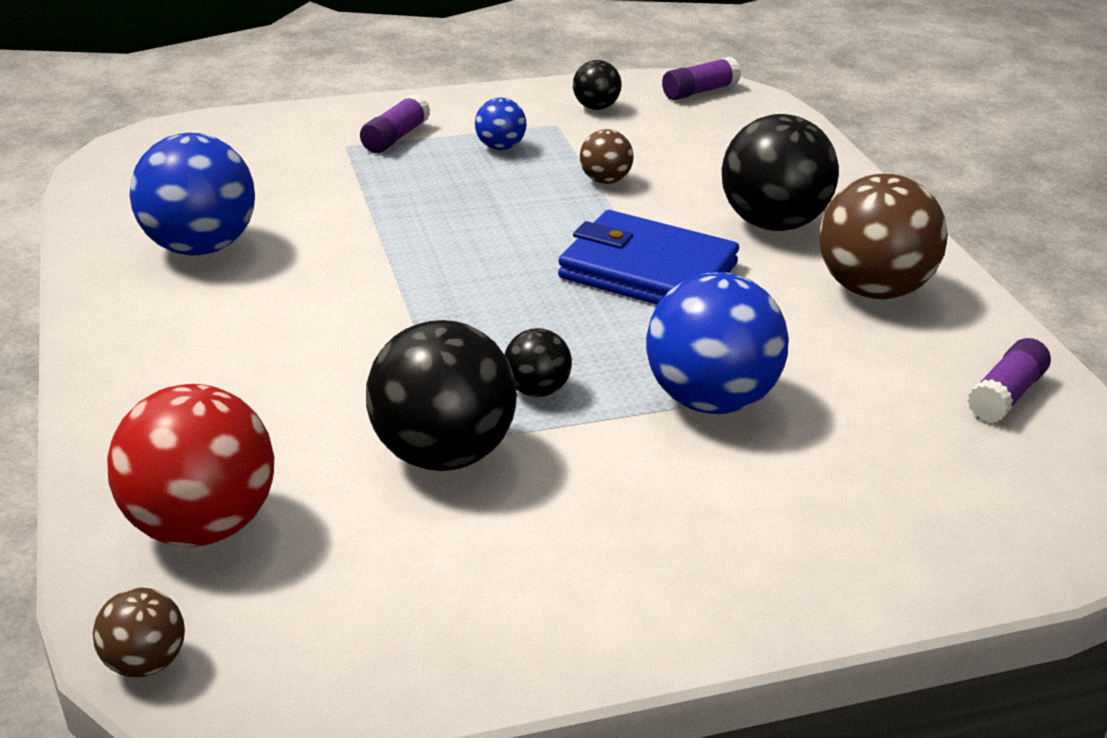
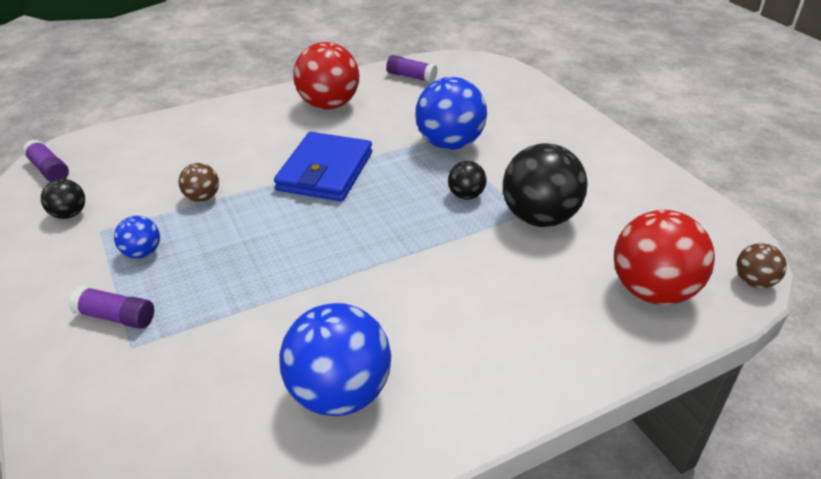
camera: 100 degrees left, 5 degrees up
black ball [721,114,839,231] -> none
brown ball [819,174,948,299] -> red ball [293,42,359,110]

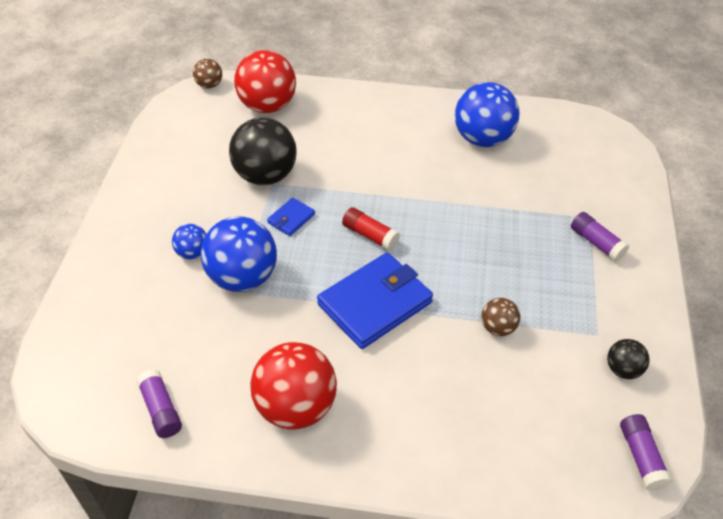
camera: 145 degrees left, 10 degrees up
blue ball [114,216,160,259] -> blue ball moved to [172,224,206,259]
black ball [448,161,487,200] -> blue wallet [267,197,315,236]
none -> red glue stick [342,207,400,251]

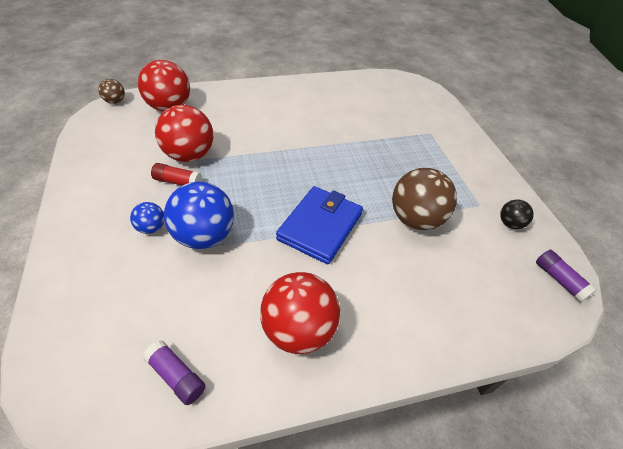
camera: 25 degrees left, 0 degrees up
black ball [229,118,297,185] -> red ball [155,105,213,162]
blue wallet [267,197,315,236] -> none
red glue stick [342,207,400,251] -> red glue stick moved to [151,163,202,186]
blue ball [455,82,520,147] -> none
brown ball [481,298,520,336] -> brown ball [392,168,457,230], size x2.03
purple glue stick [571,212,629,262] -> none

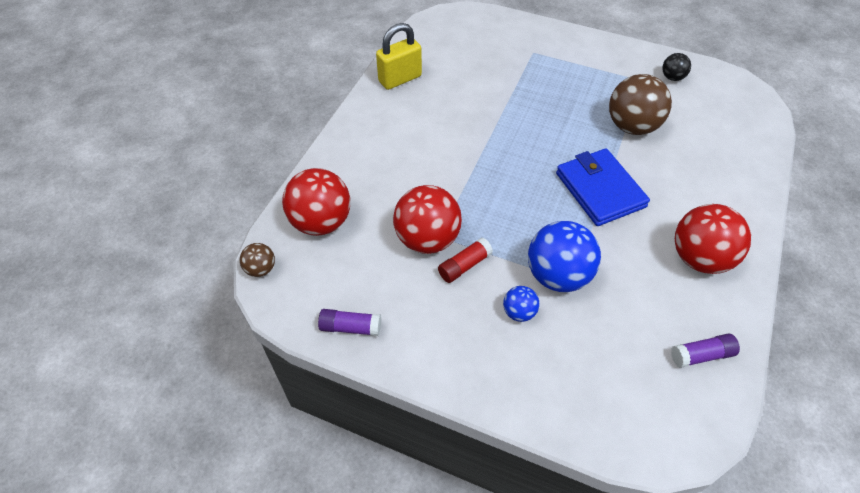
camera: 50 degrees left, 5 degrees up
purple glue stick [536,250,597,303] -> purple glue stick moved to [318,309,381,336]
none -> yellow padlock [376,23,422,90]

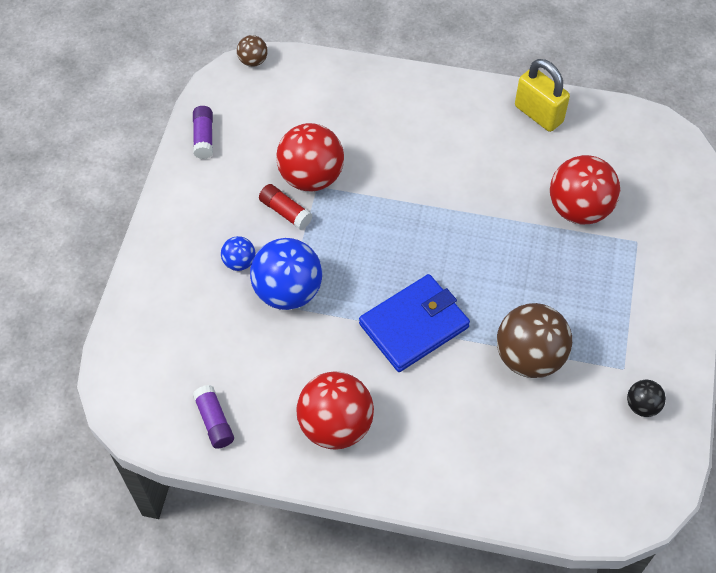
camera: 80 degrees right, 5 degrees up
red ball [282,168,350,236] -> red ball moved to [550,155,620,224]

